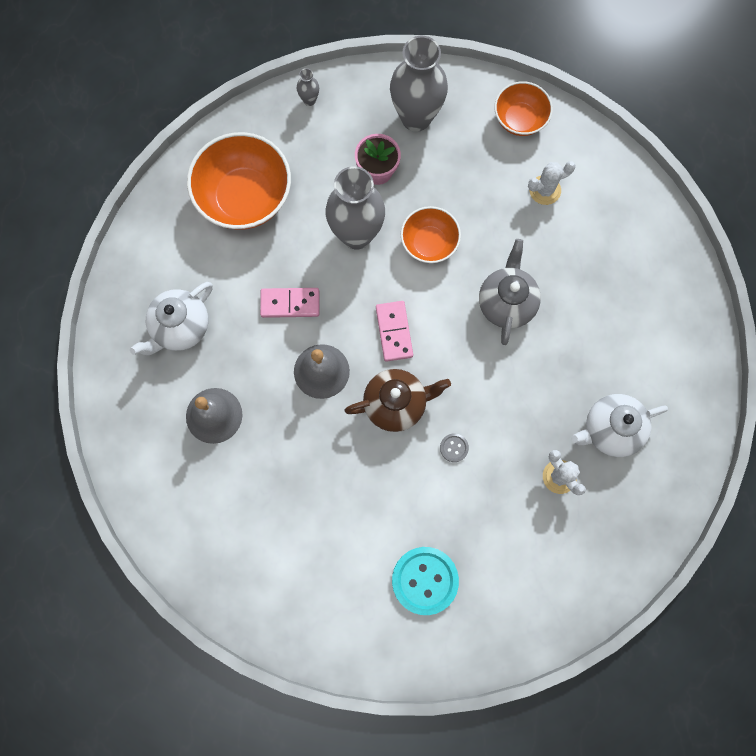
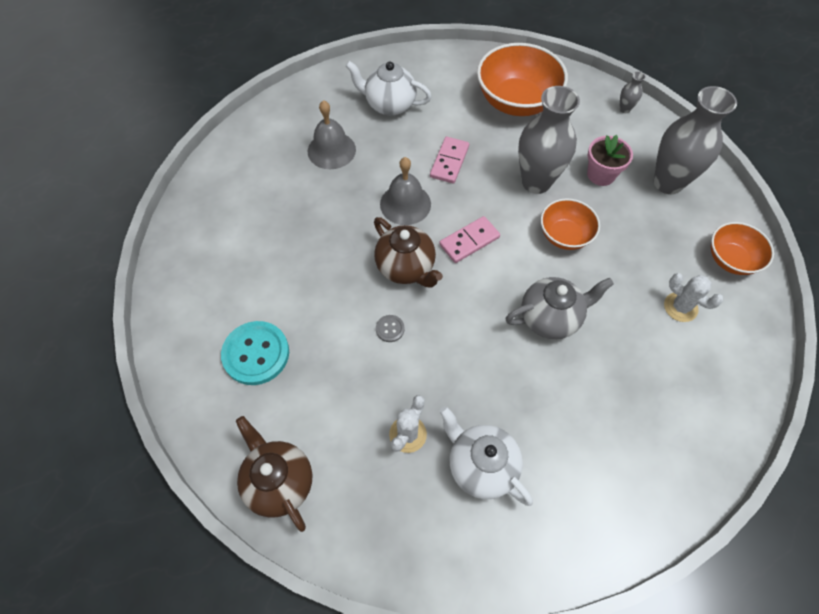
camera: 65 degrees right, 15 degrees down
pink domino [260,288,319,318] -> pink domino turned 45 degrees clockwise [430,137,469,184]
none -> brown teapot [236,416,312,532]

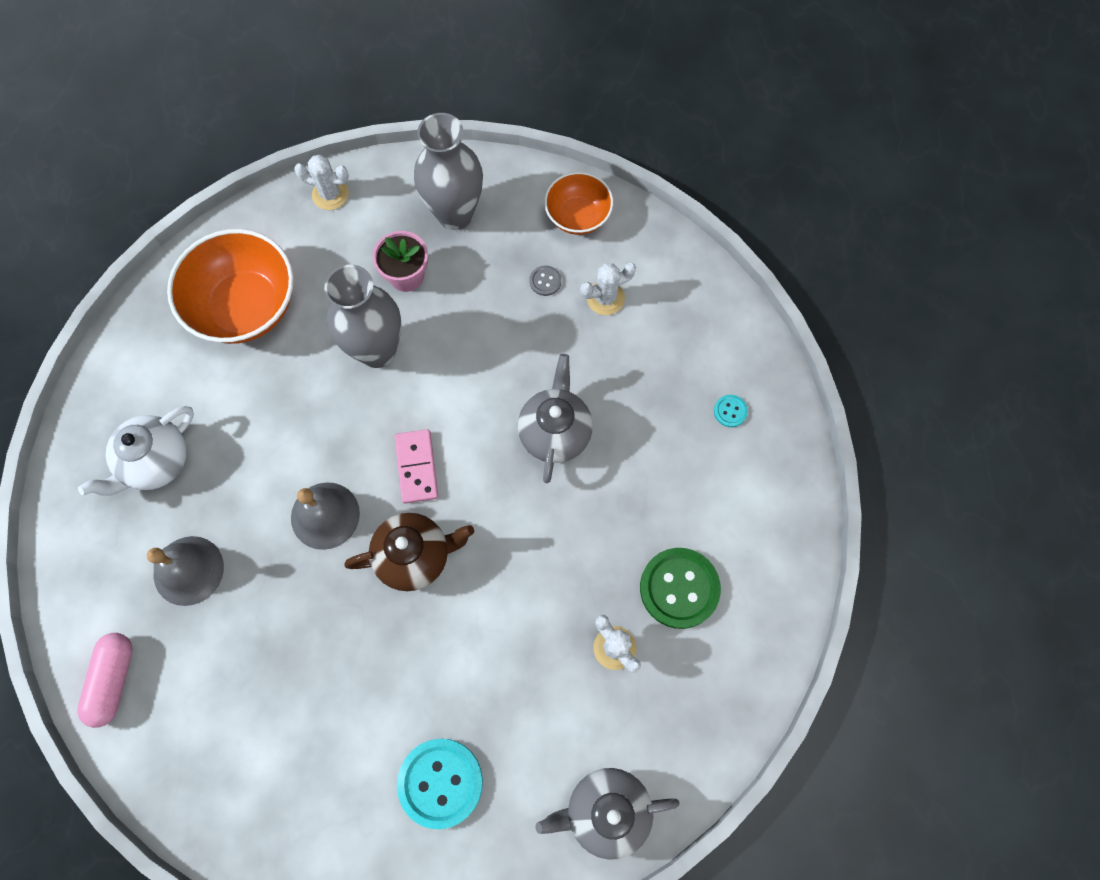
camera: 65 degrees left, 10 degrees up
brown teapot [236,416,312,532] -> grey teapot [535,768,680,860]
grey button [376,315,404,342] -> grey button moved to [529,265,561,296]
pink domino [430,137,469,184] -> none
white teapot [439,406,533,506] -> green button [640,548,721,629]
orange bowl [541,198,600,250] -> none
grey vase [619,72,645,113] -> white cactus [294,155,349,210]
none -> pink capsule [77,633,132,728]
none -> turquoise button [714,395,748,427]

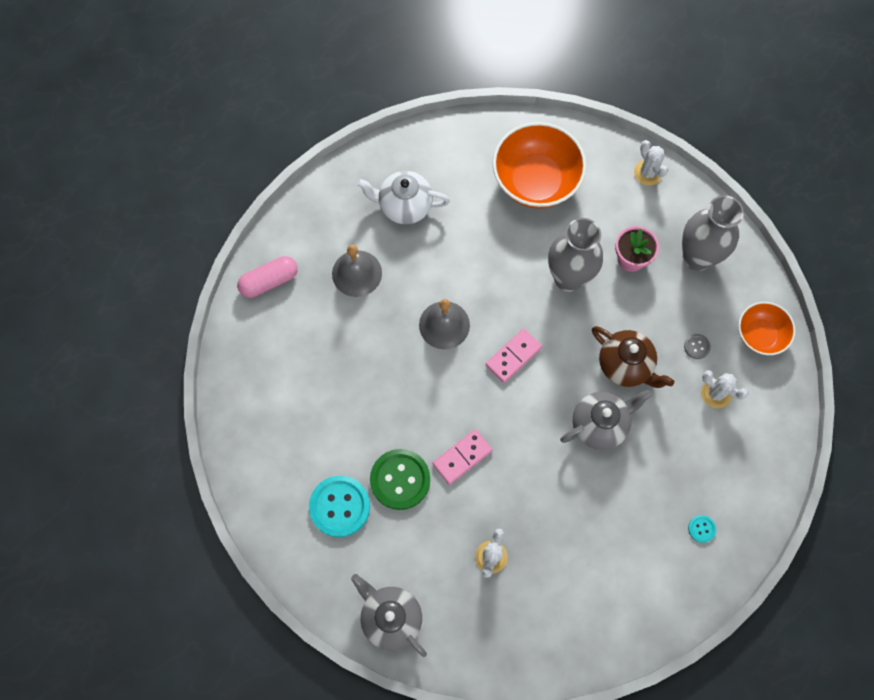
camera: 55 degrees right, 0 degrees up
brown teapot [344,513,474,591] -> brown teapot moved to [592,326,674,388]
green button [640,548,721,629] -> green button moved to [370,449,430,510]
none -> pink domino [432,429,492,485]

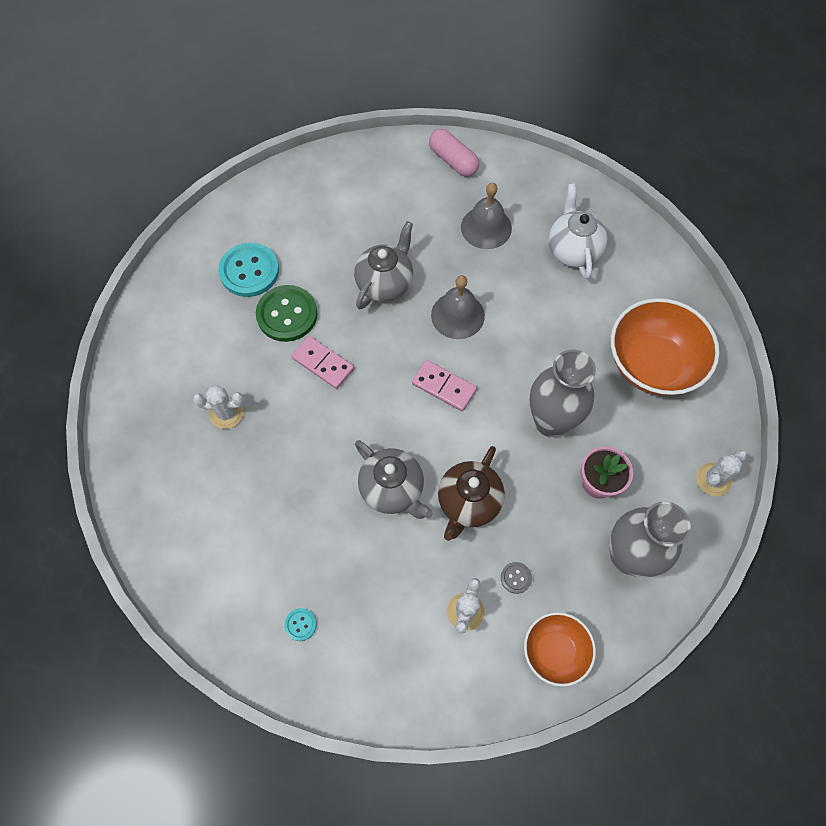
camera: 75 degrees right, 5 degrees down
grey teapot [351,574,427,657] -> grey teapot moved to [354,221,413,309]

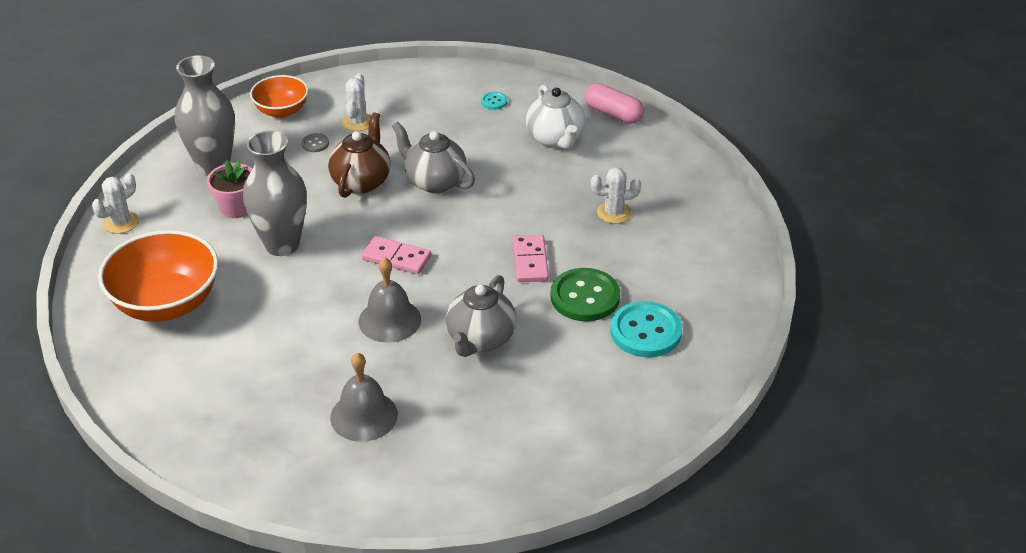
camera: 170 degrees right, 25 degrees down
pink domino [291,336,354,389] -> pink domino turned 60 degrees clockwise [513,235,549,282]
pink capsule [429,129,479,177] -> pink capsule moved to [585,83,644,124]
white teapot [548,183,607,279] -> white teapot moved to [526,85,585,149]

